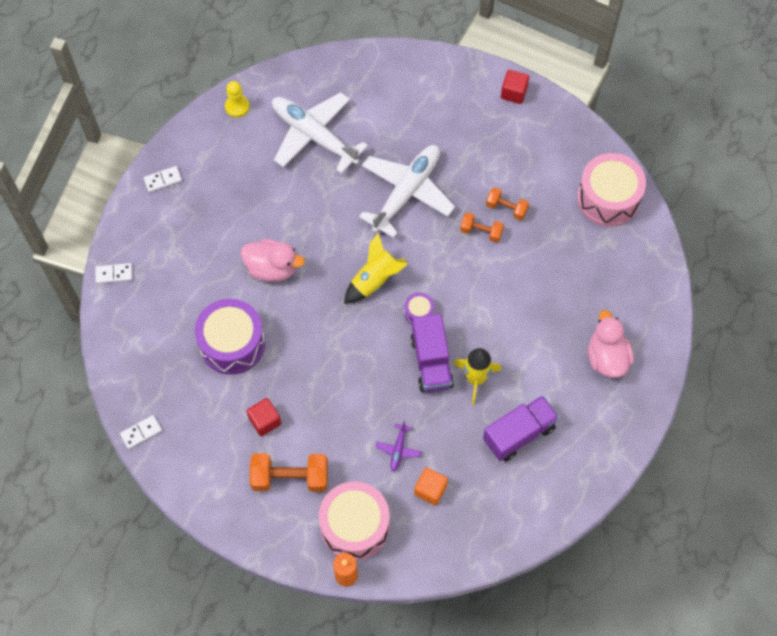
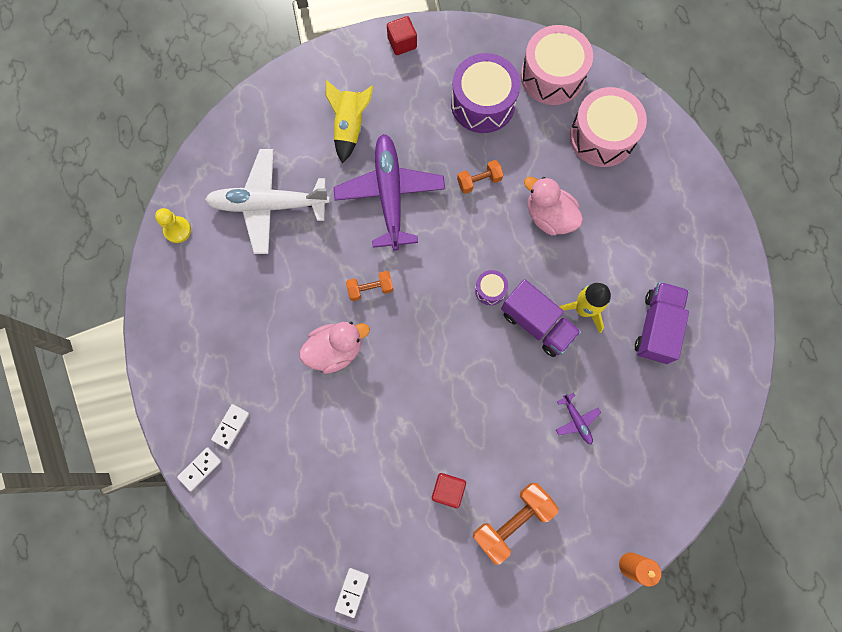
camera: 40 degrees left, 10 degrees up
white domino [143,166,182,193] -> white domino moved to [211,404,249,449]
purple drum [195,299,265,374] -> purple drum moved to [451,53,520,133]
pink drum [319,481,390,560] -> pink drum moved to [570,87,647,167]
yellow rocket [344,233,408,304] -> yellow rocket moved to [326,80,374,163]
white plane [359,145,455,238] -> purple plane [334,134,445,251]
orange cube [414,468,448,505] -> none
orange dumbbell [486,187,529,220] -> orange dumbbell moved to [346,271,393,301]
pink duck [588,310,634,378] -> pink duck moved to [524,177,583,235]

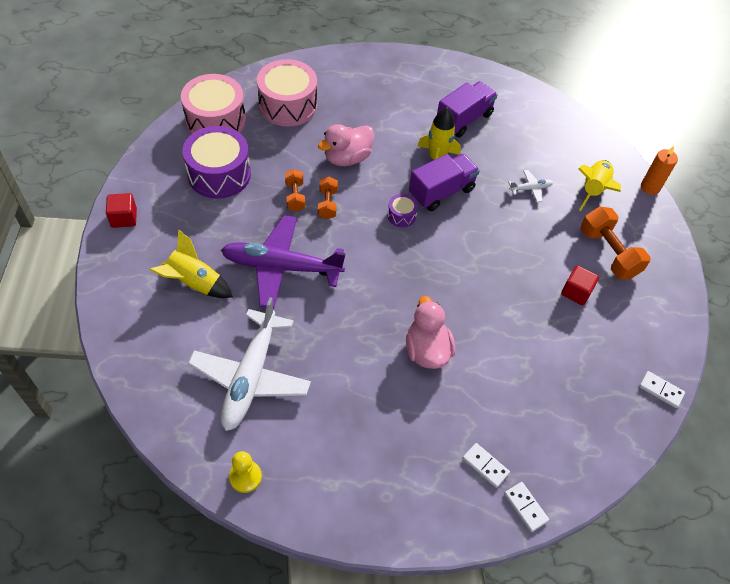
camera: 80 degrees left, 20 degrees down
orange dumbbell [346,271,393,301] -> orange dumbbell moved to [318,177,338,219]
purple plane [556,393,601,445] -> white plane [508,170,553,202]
purple truck [635,282,689,364] -> purple truck turned 105 degrees clockwise [437,81,498,137]
none -> yellow rocket [578,160,621,211]

